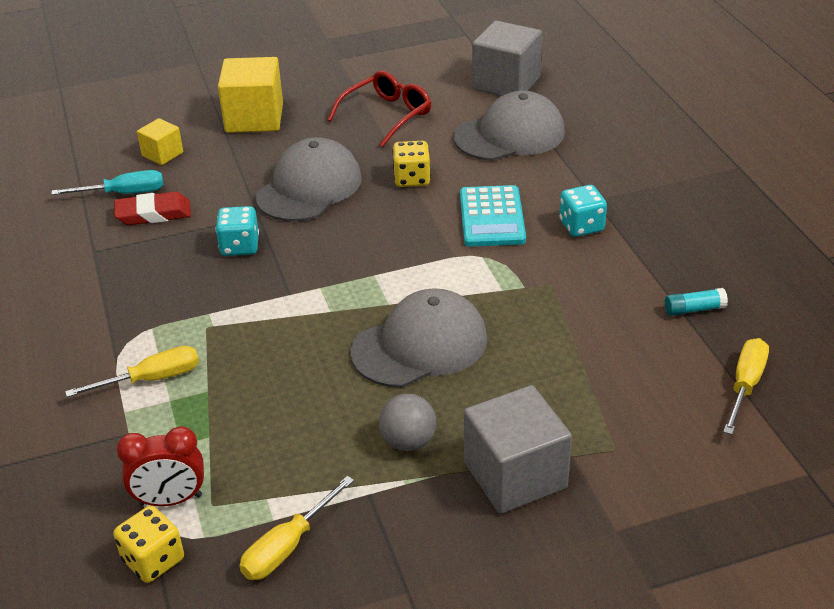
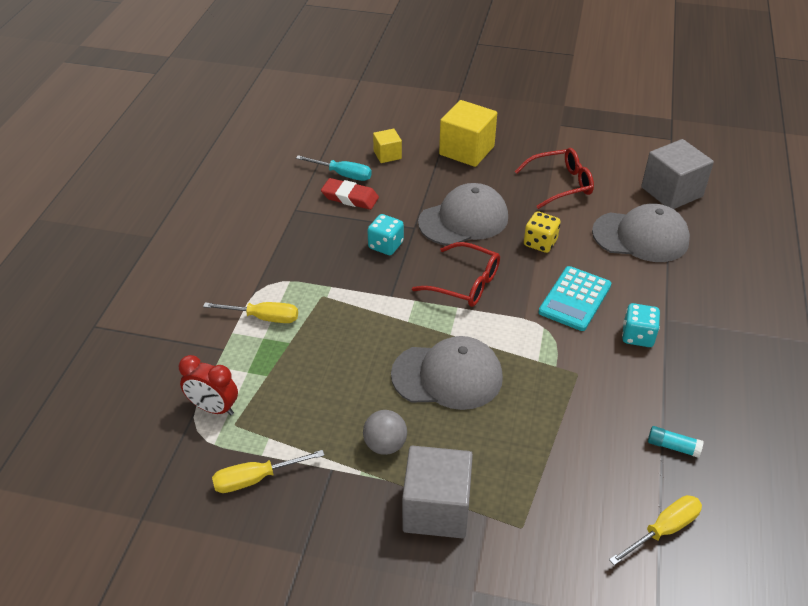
camera: 30 degrees right, 5 degrees up
yellow dice [113,506,184,583] -> none
none -> red glasses [412,242,500,307]

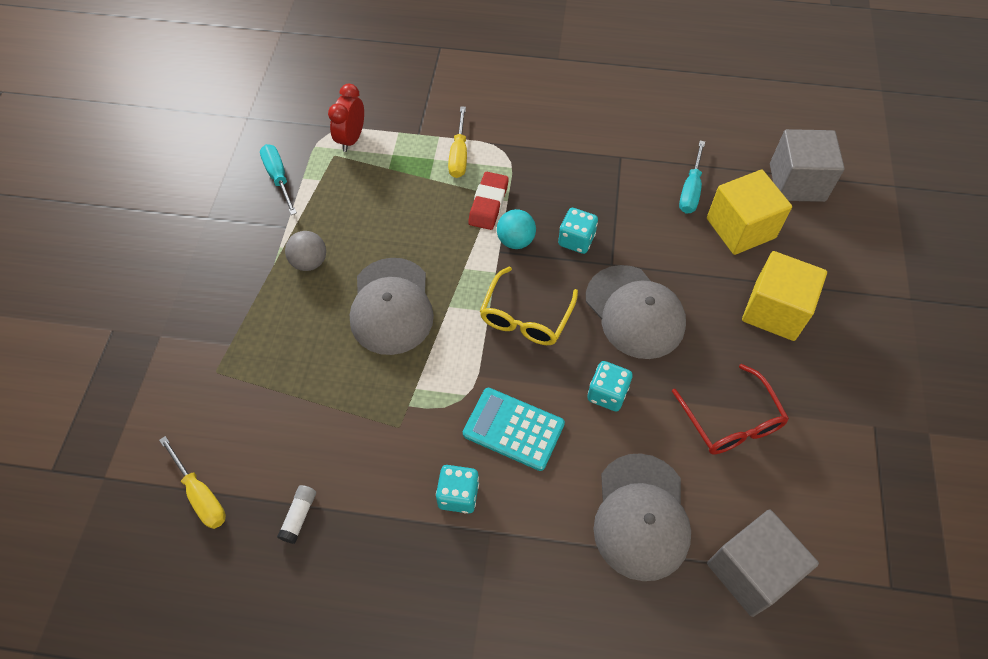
camera: 85 degrees right, 15 degrees up
yellow screwdriver [212,450,325,493] -> turquoise screwdriver [260,144,297,215]
red eraser [321,178,379,210] -> red eraser moved to [468,172,509,230]
yellow cube [373,129,402,163] -> yellow cube [707,170,792,255], size x1.87
grey cube [402,446,473,539] -> grey cube moved to [770,129,845,202]
red glasses [412,242,500,307] -> yellow glasses [480,267,578,345]
yellow dice [524,211,561,253] -> turquoise dice [587,361,633,412]
turquoise glue stick [648,426,704,458] -> white glue stick [277,485,316,544]
none -> turquoise ball [497,209,536,249]

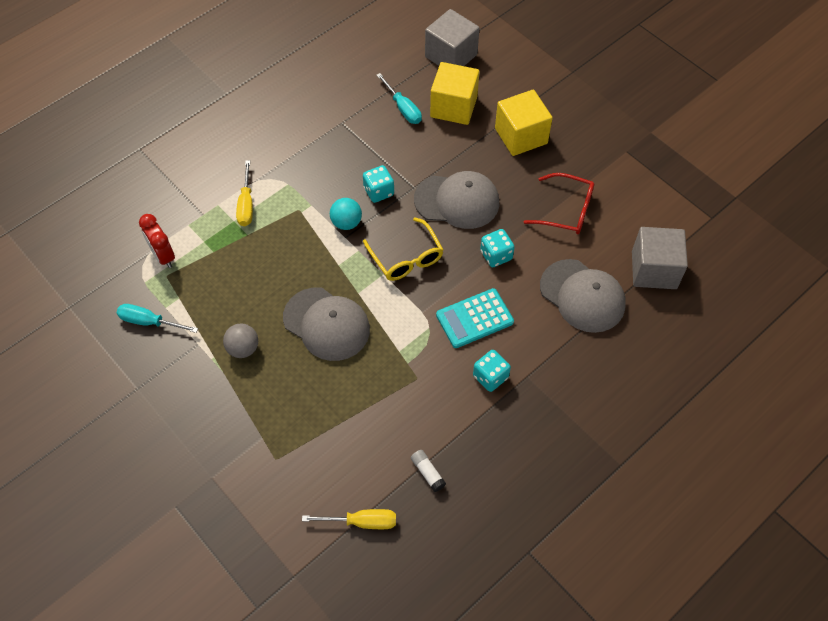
camera: 50 degrees left, 0 degrees up
yellow screwdriver [448,106,467,178] -> yellow screwdriver turned 45 degrees clockwise [236,160,253,226]
red eraser [468,172,509,230] -> none

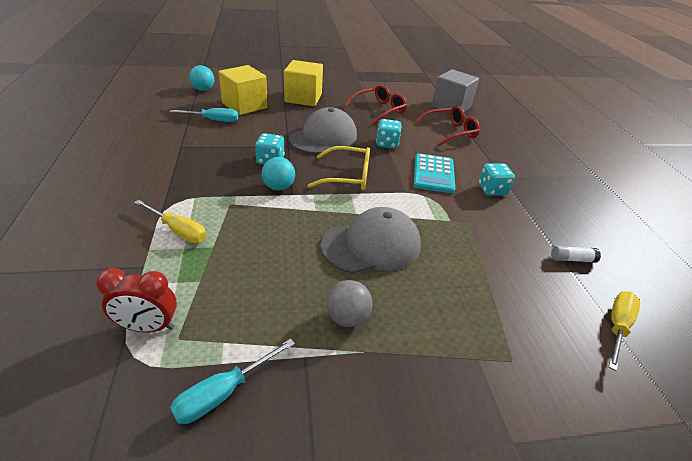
camera: 60 degrees left, 20 degrees down
grey cube [425,9,479,66] -> turquoise ball [189,65,214,91]
grey cap [540,259,626,333] -> red glasses [414,105,480,146]

